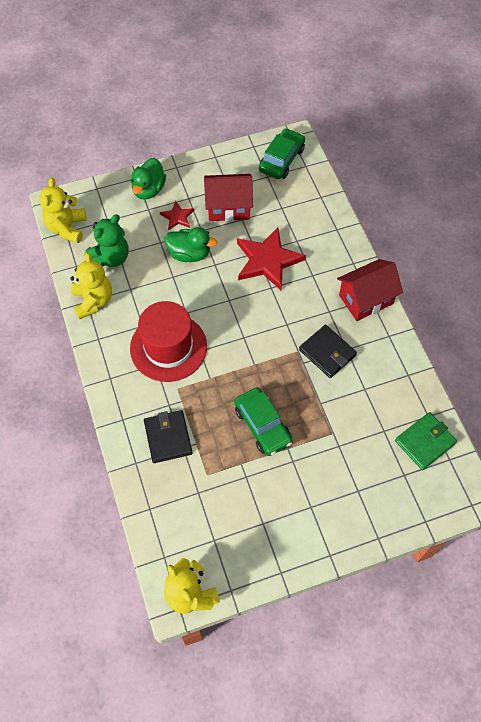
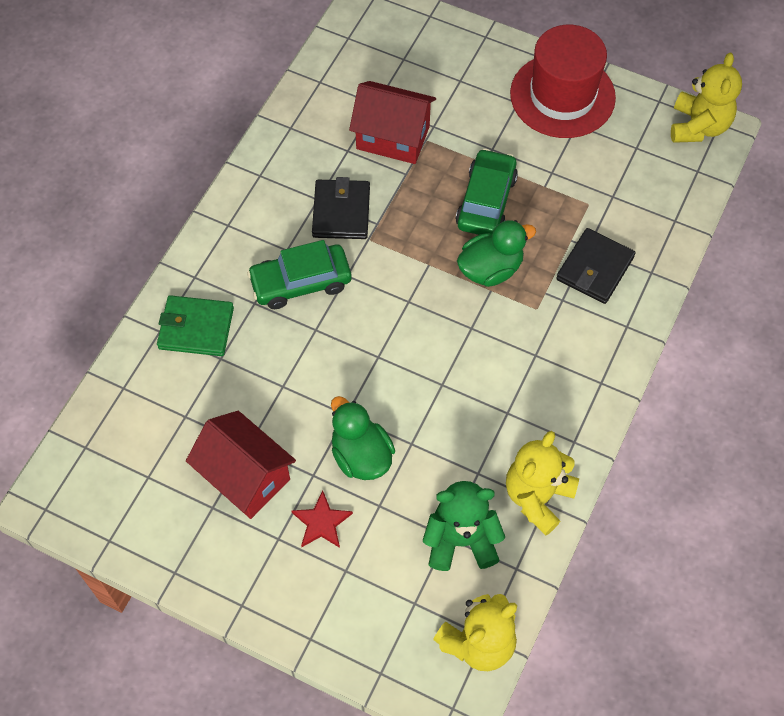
camera: 135 degrees left, 0 degrees up
red hat [130,301,207,382] -> red hat moved to [510,25,616,138]
green duck [131,158,166,200] -> green duck moved to [457,220,536,287]
red star [237,227,306,291] -> none
green car [259,128,305,179] -> green car moved to [247,240,352,309]
red house [337,259,403,321] -> red house moved to [349,81,436,164]
green wallet [395,412,457,470] -> green wallet moved to [157,295,234,356]

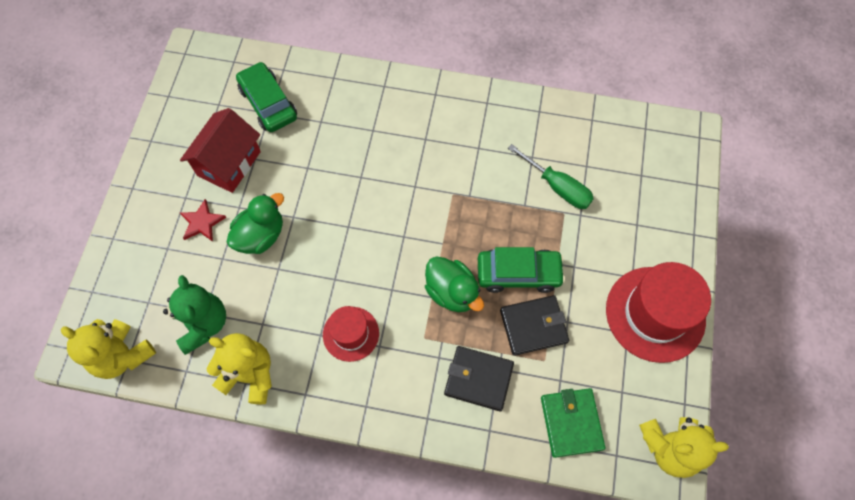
camera: 75 degrees right, 5 degrees up
green wallet [157,295,234,356] -> green wallet moved to [541,388,605,458]
green car [247,240,352,309] -> green car moved to [236,62,297,132]
black wallet [312,177,370,239] -> black wallet moved to [500,295,569,356]
red house [349,81,436,164] -> green screwdriver [508,144,594,209]
none -> red hat [323,306,379,362]

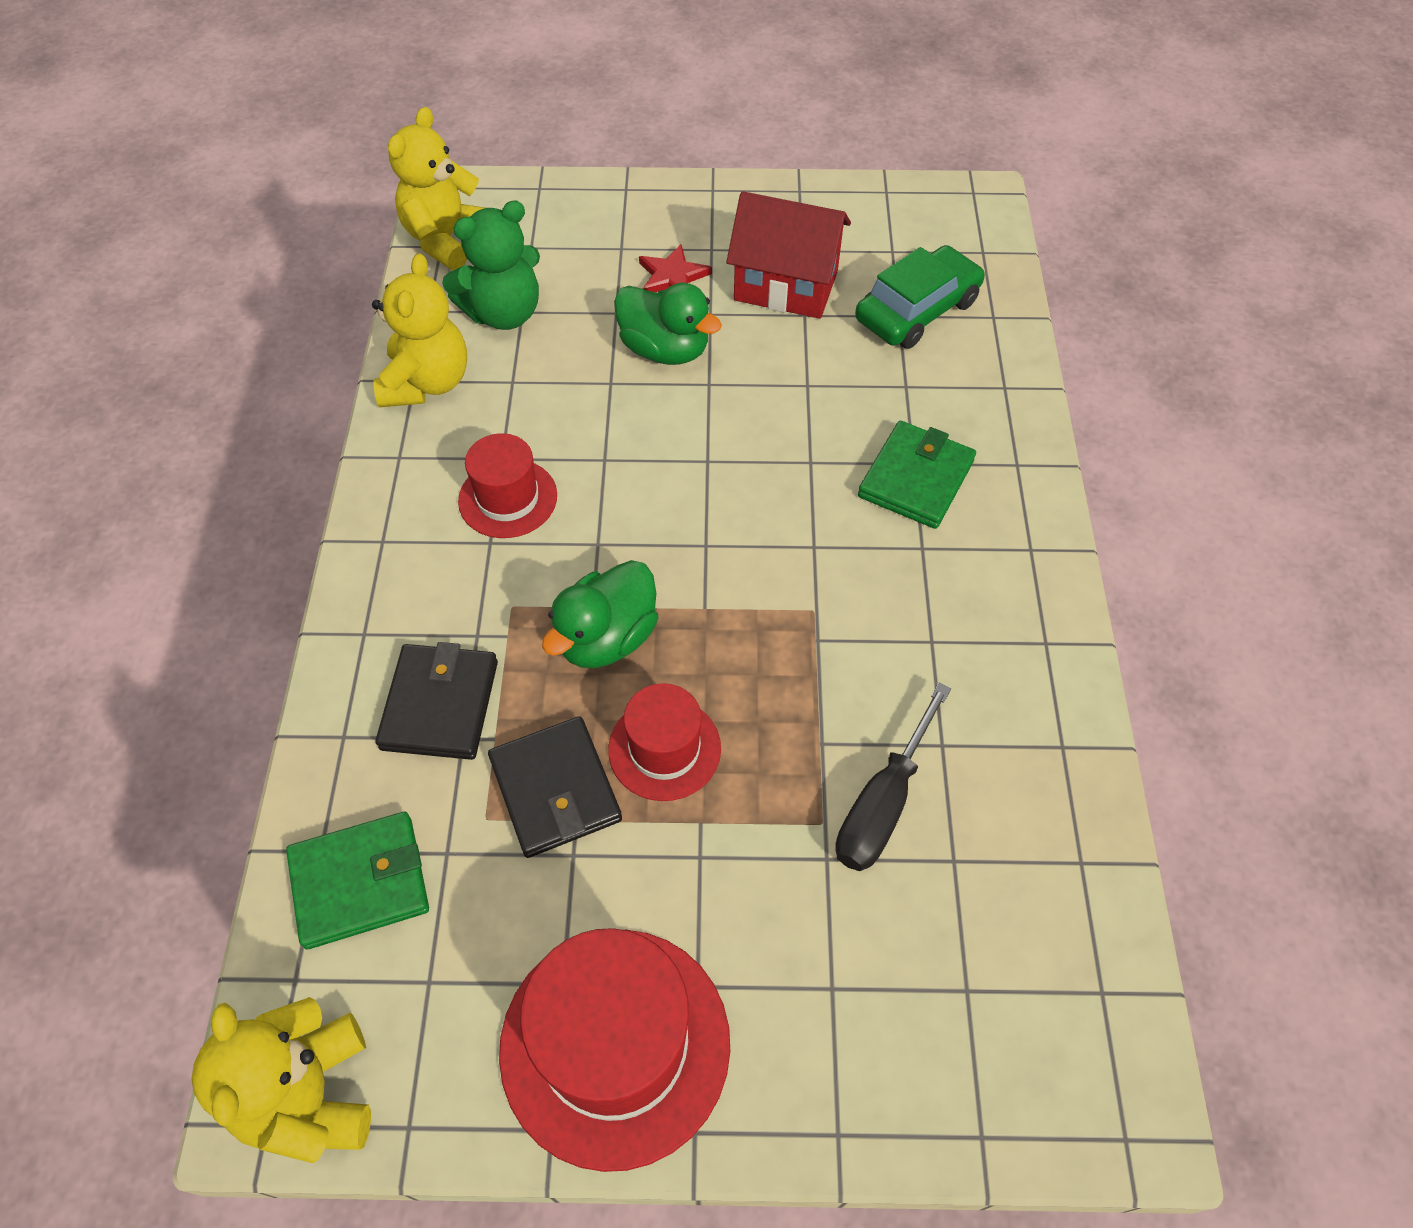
camera: 80 degrees right, 10 degrees down
green car [478,247,565,293] -> red hat [608,683,721,801]
green screwdriver [508,144,594,209] -> black screwdriver [835,682,951,871]
none -> green wallet [858,421,976,529]

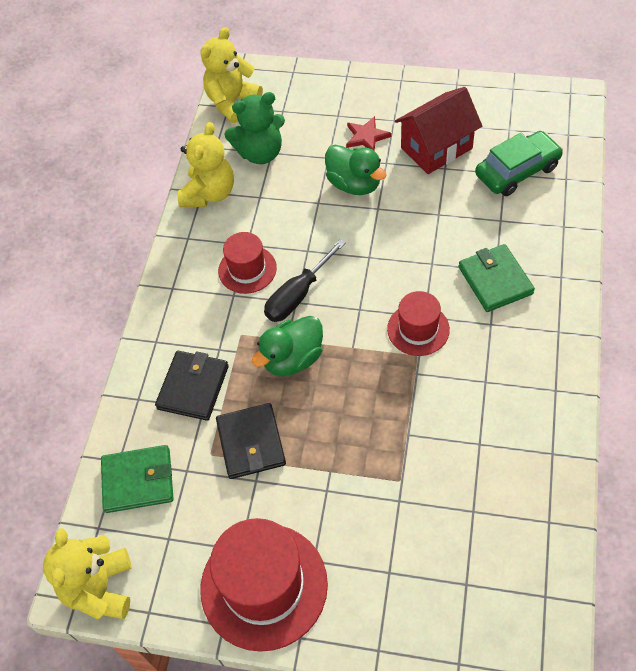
camera: 15 degrees right, 0 degrees up
red hat [608,683,721,801] -> red hat moved to [387,291,450,356]
red house [726,191,851,319] -> red house turned 60 degrees counterclockwise [395,87,482,174]
black screwdriver [835,682,951,871] -> black screwdriver moved to [264,239,346,322]
green wallet [858,421,976,529] -> green wallet turned 60 degrees counterclockwise [458,244,535,312]

